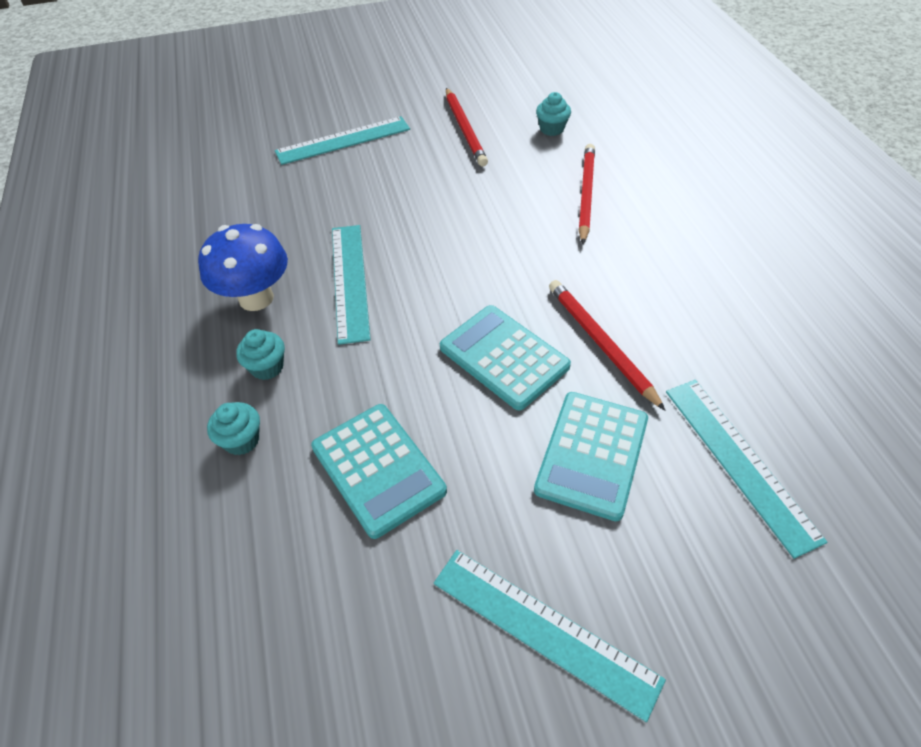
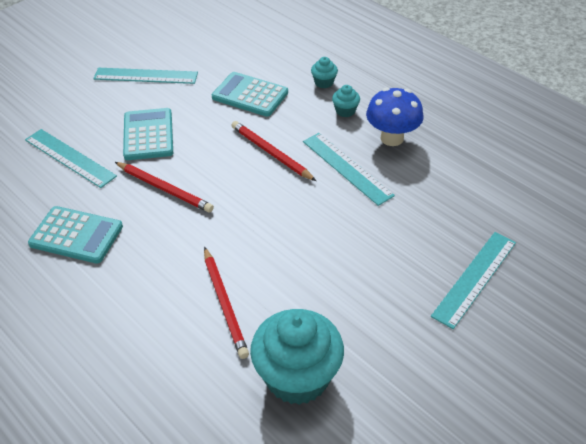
camera: 150 degrees right, 5 degrees down
turquoise calculator [440,305,571,411] -> turquoise calculator moved to [28,206,123,264]
red pencil [446,88,488,167] -> red pencil moved to [231,121,316,181]
turquoise cupcake [536,92,571,136] -> turquoise cupcake [250,309,344,405], size x2.33

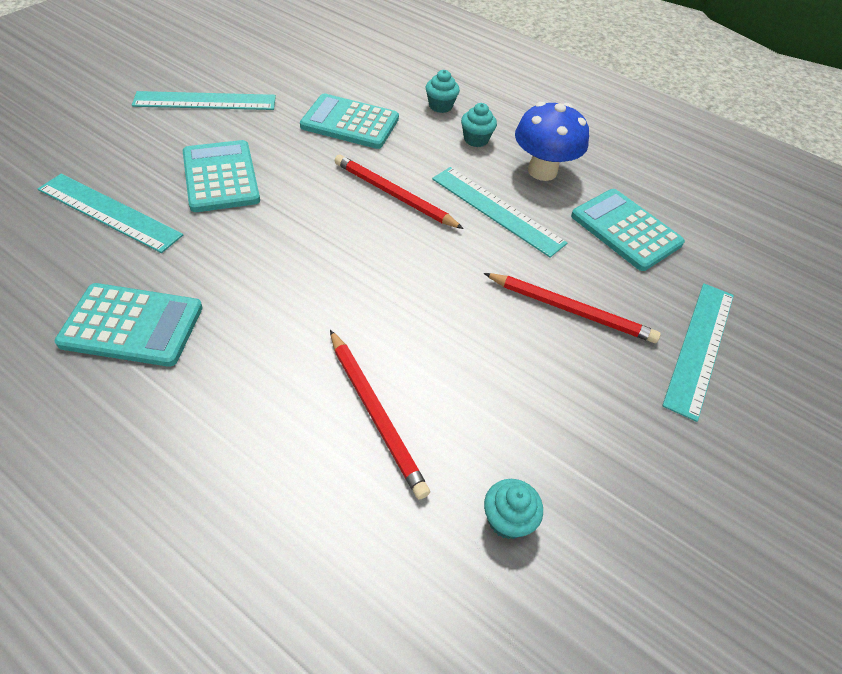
camera: 15 degrees left, 5 degrees up
red pencil [115,162,214,213] -> red pencil moved to [484,273,661,343]
turquoise cupcake [250,309,344,405] -> turquoise cupcake [484,479,543,539], size x0.43
none -> turquoise calculator [571,189,685,271]

